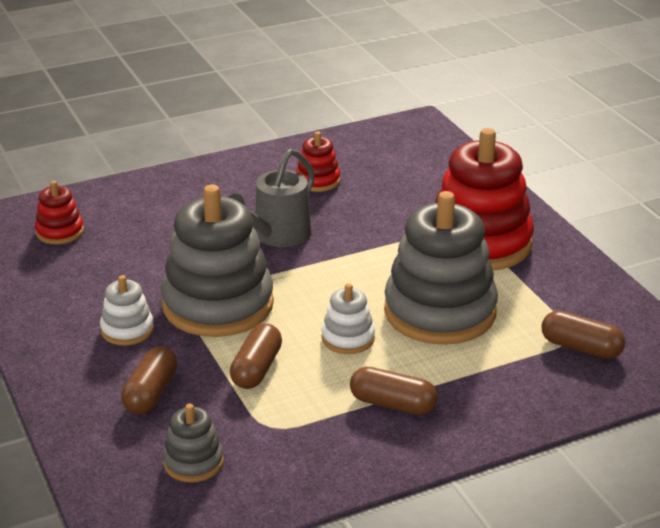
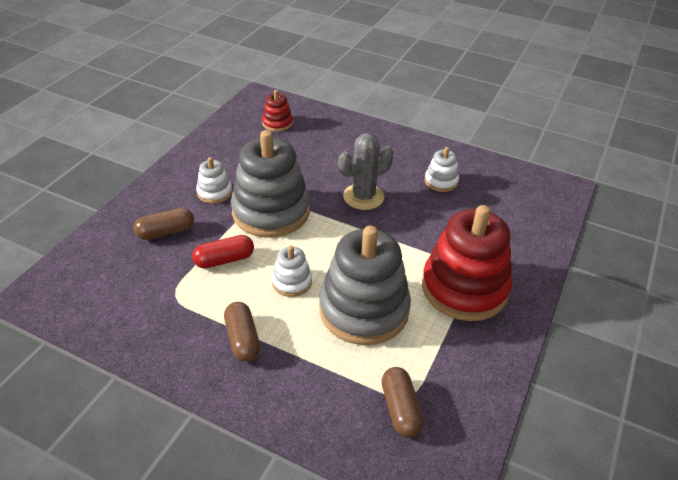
camera: 50 degrees right, 10 degrees up
grey stacking toy [163,404,224,483] -> none
grey watering can [228,149,315,247] -> grey cactus [338,133,393,210]
brown capsule [230,323,282,389] -> red capsule [192,235,254,268]
red stacking toy [296,131,340,192] -> white stacking toy [425,147,459,192]

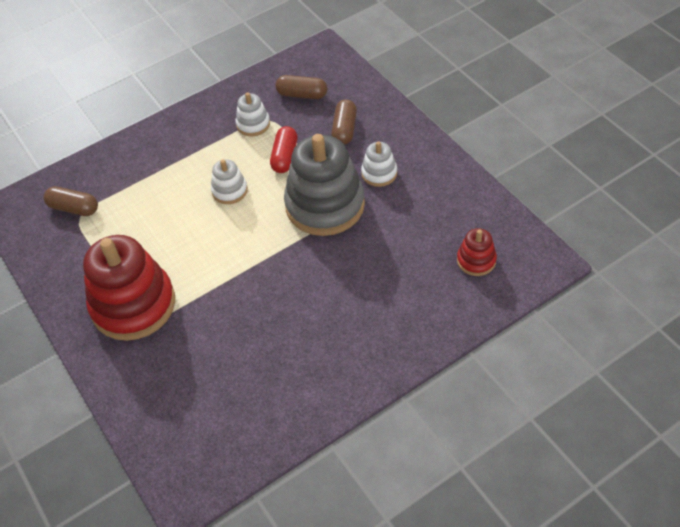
camera: 125 degrees right, 10 degrees up
brown capsule [224,302,260,362] -> brown capsule moved to [275,75,327,99]
grey stacking toy [319,226,411,345] -> none
grey cactus [338,133,393,210] -> none
white stacking toy [425,147,459,192] -> white stacking toy moved to [235,92,270,136]

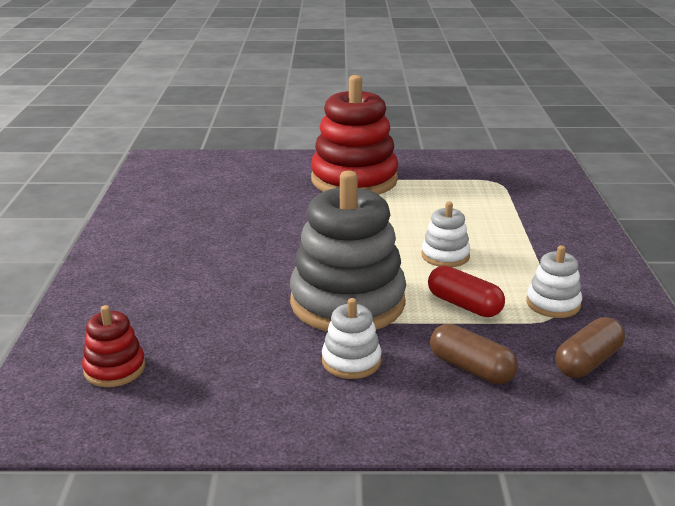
camera: 120 degrees right, 25 degrees down
brown capsule [43,186,98,216] -> none

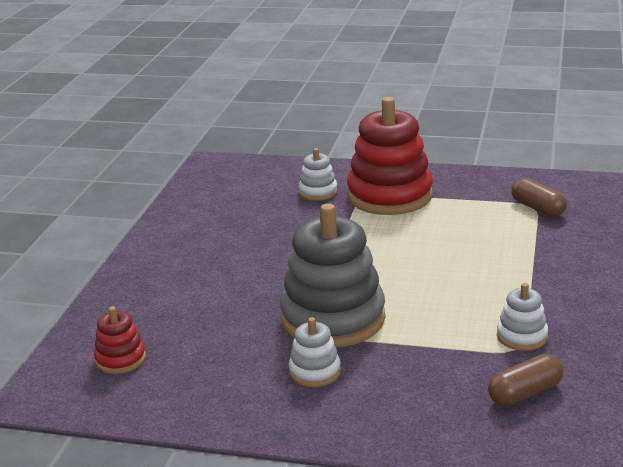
camera: 15 degrees right, 0 degrees up
white stacking toy [421,202,470,267] -> white stacking toy moved to [299,148,337,201]
red capsule [428,266,505,317] -> none
brown capsule [430,324,518,384] -> brown capsule moved to [511,178,567,217]

